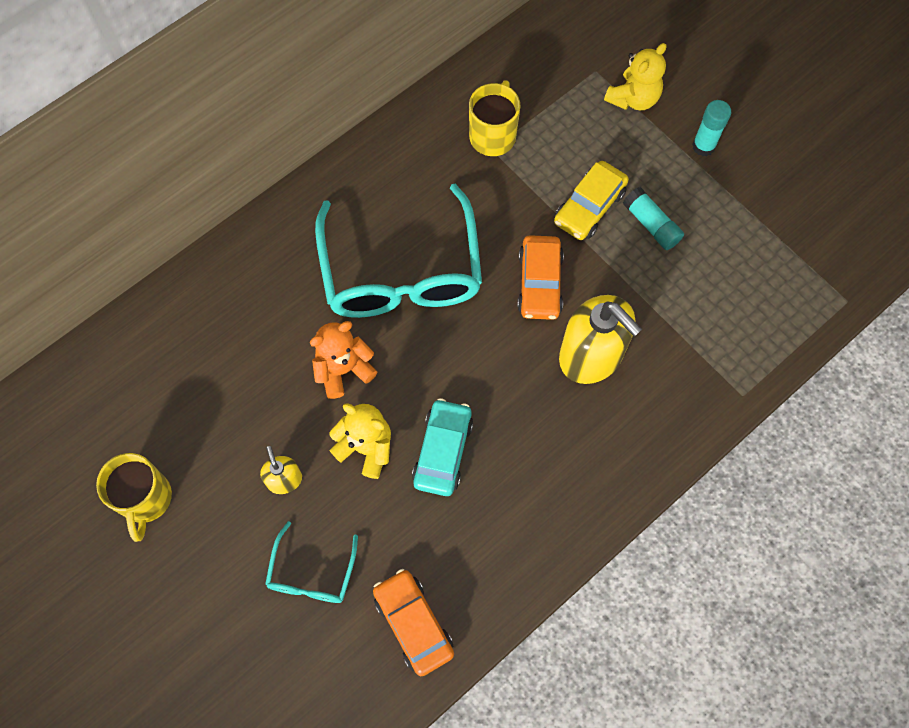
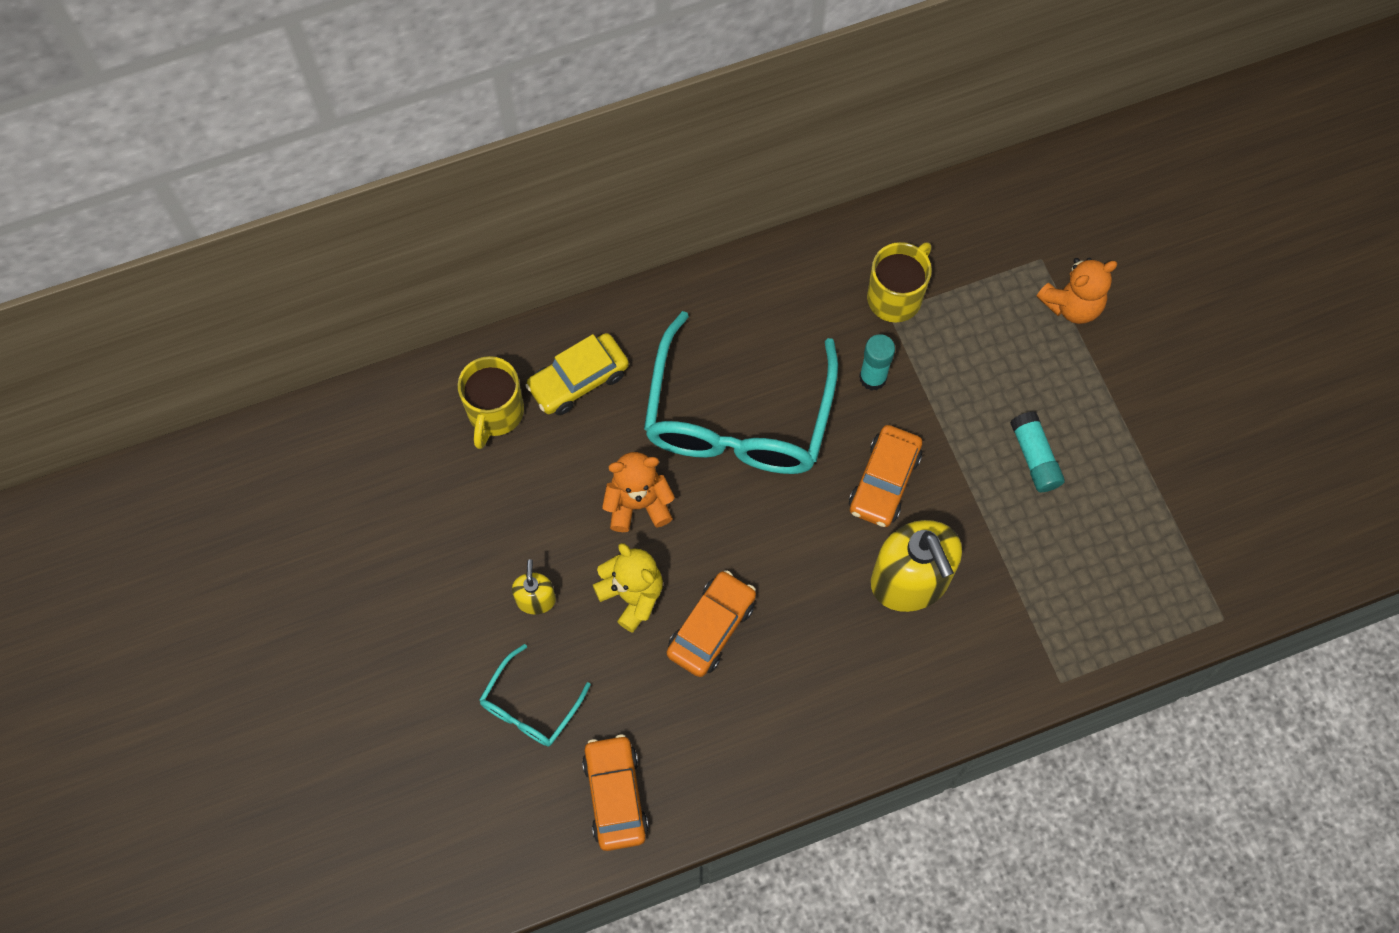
camera: 20 degrees right, 0 degrees up
yellow mug [96,453,172,542] -> yellow mug moved to [458,356,524,449]
turquoise car [412,398,473,496] -> orange car [667,570,756,677]
yellow car [554,161,629,240] -> yellow car moved to [525,333,629,415]
yellow teddy bear [604,43,666,110] -> orange teddy bear [1037,258,1117,324]
turquoise glue stick [692,100,731,156] -> turquoise glue stick moved to [859,334,895,391]

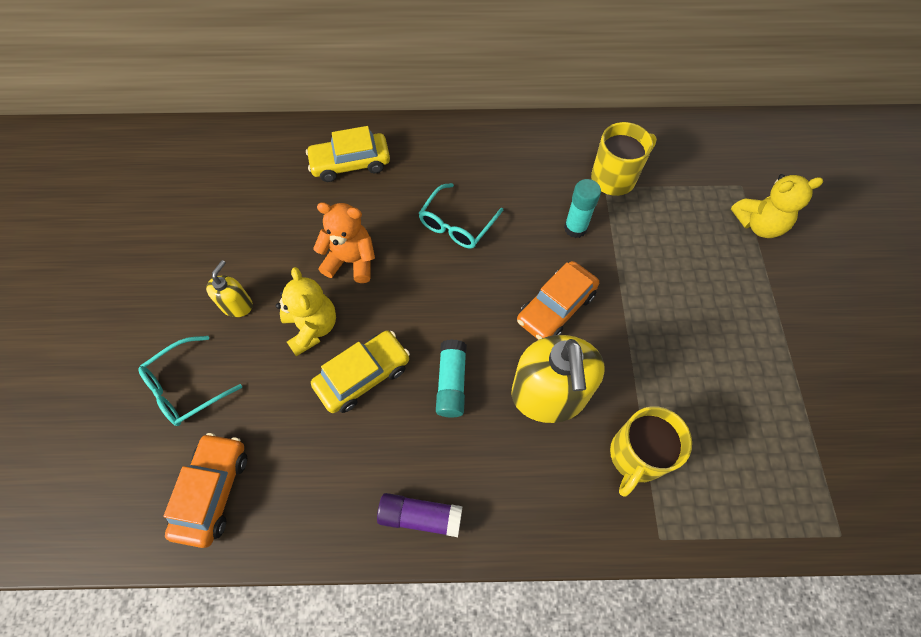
camera: 20 degrees right, 5 degrees down
yellow mug [458,356,524,449] -> yellow mug moved to [610,406,692,497]
turquoise glasses [644,311,838,474] -> turquoise glasses [418,183,503,249], size x0.47
orange car [667,570,756,677] -> yellow car [311,330,410,413]
turquoise glue stick [1010,411,1065,492] -> turquoise glue stick moved to [436,339,467,418]
orange teddy bear [1037,258,1117,324] -> yellow teddy bear [731,174,823,238]
none -> purple glue stick [377,493,462,537]

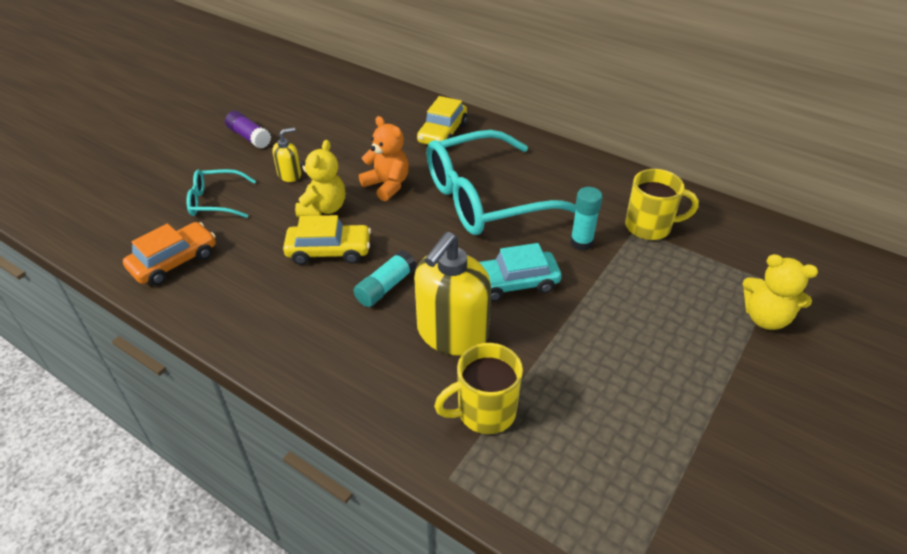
camera: 35 degrees right, 20 degrees down
yellow car [306,126,390,182] -> yellow car turned 90 degrees counterclockwise [417,96,467,148]
purple glue stick [377,493,462,537] -> purple glue stick moved to [225,111,271,149]
turquoise glasses [418,183,503,249] -> turquoise glasses [427,130,576,235], size x2.12
orange car [517,261,599,340] -> turquoise car [479,243,561,302]

